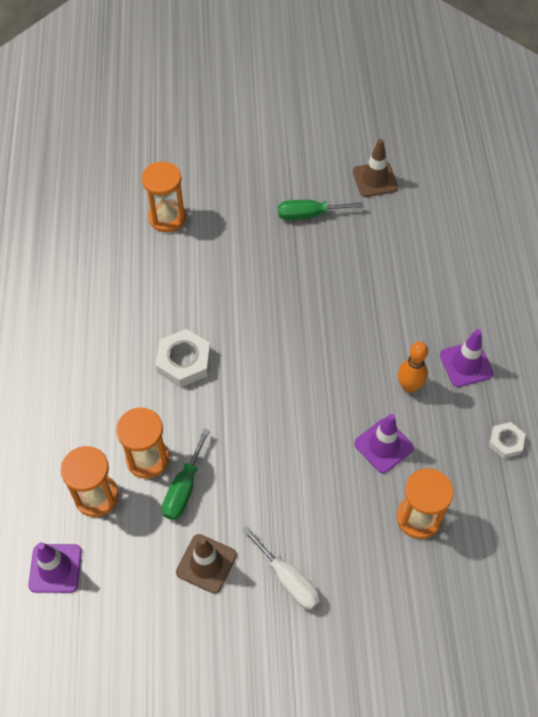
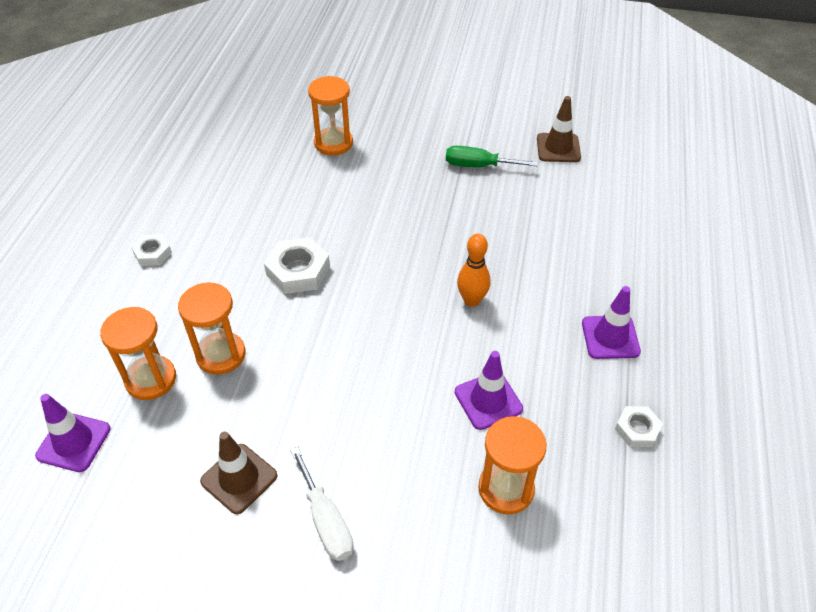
camera: 15 degrees right, 10 degrees down
green screwdriver [162,429,210,520] -> none
orange bowling pin [398,342,428,393] -> orange bowling pin moved to [457,234,491,307]
none -> white nut [131,234,172,266]

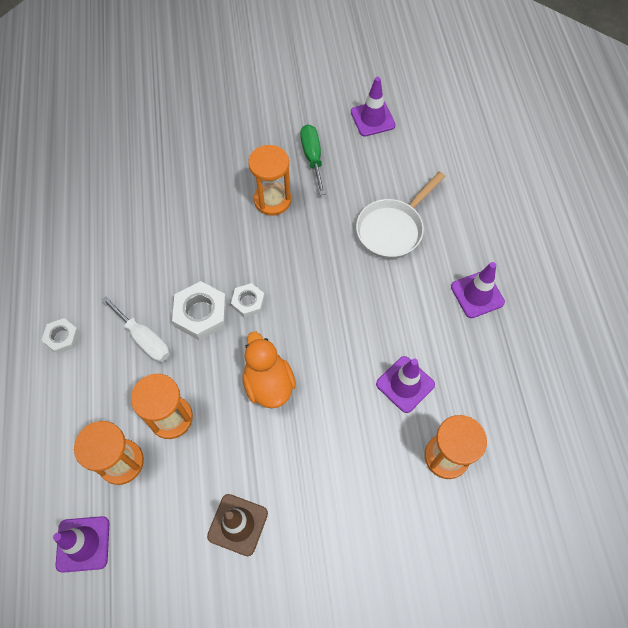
camera: 20 degrees left, 15 degrees up
white screwdriver [290,447,354,561] -> white screwdriver moved to [101,296,170,362]
orange hourglass [308,76,353,155] -> orange hourglass moved to [248,145,291,216]
green screwdriver [446,146,538,167] -> green screwdriver turned 90 degrees clockwise [300,124,326,195]
orange bowling pin [457,234,491,307] -> none
brown traffic cone [537,96,581,162] -> purple traffic cone [351,77,396,137]
white nut [615,406,663,447] -> white nut moved to [231,283,265,318]
none -> orange duck [242,332,296,408]
none -> white pan [356,171,445,259]

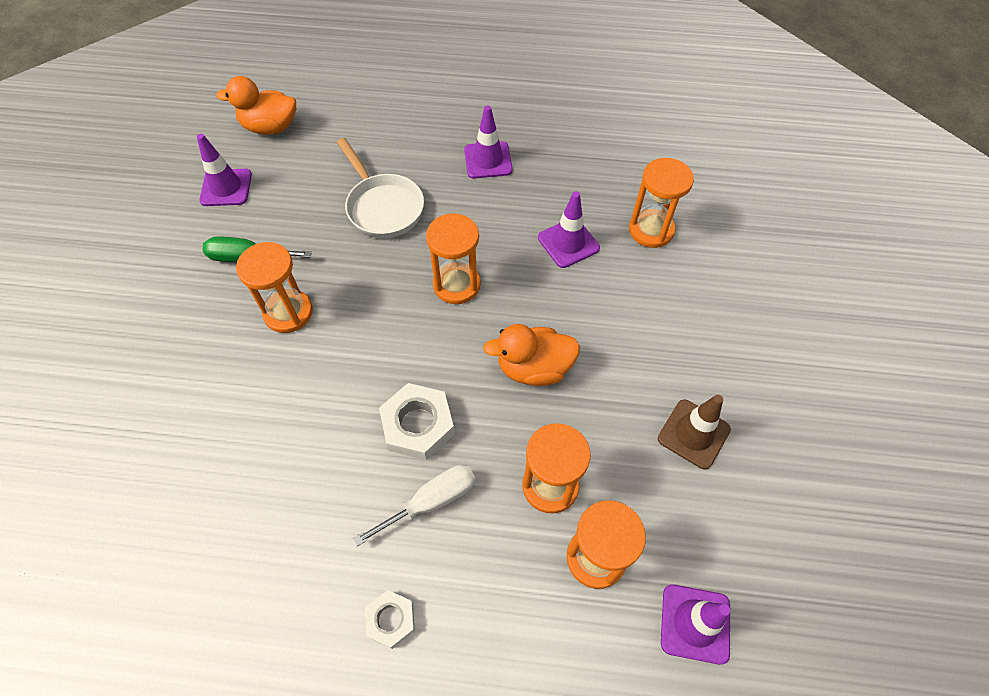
camera: 75 degrees left, 5 degrees down
white nut [231,283,265,318] -> none
none -> orange duck [216,76,296,135]
none -> orange hourglass [426,213,481,304]

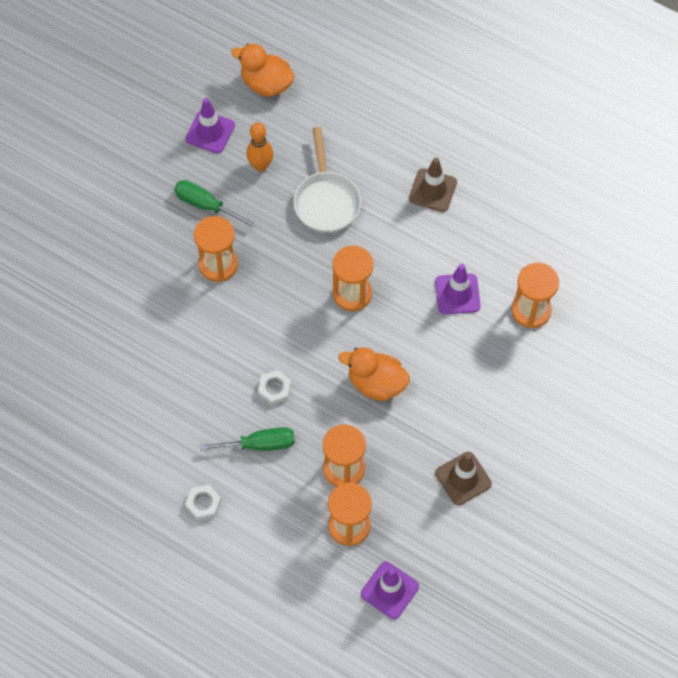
camera: 25 degrees right, 5 degrees up
white screwdriver [352,465,475,547] -> green screwdriver [200,427,295,451]
white nut [379,383,455,460] -> white nut [258,370,291,405], size x0.60
purple traffic cone [464,105,513,179] -> brown traffic cone [409,158,457,212]
none -> orange bowling pin [246,122,273,171]

